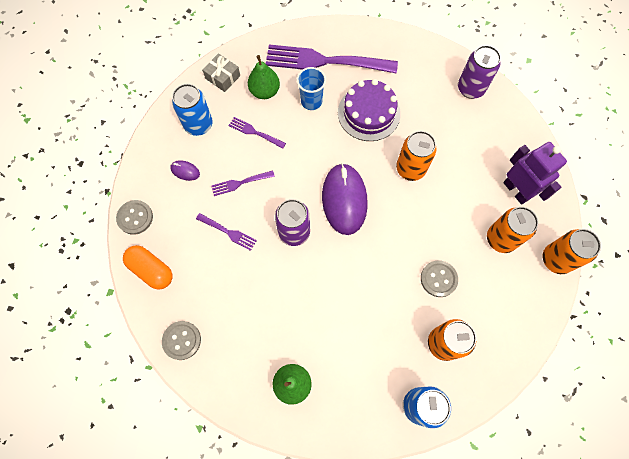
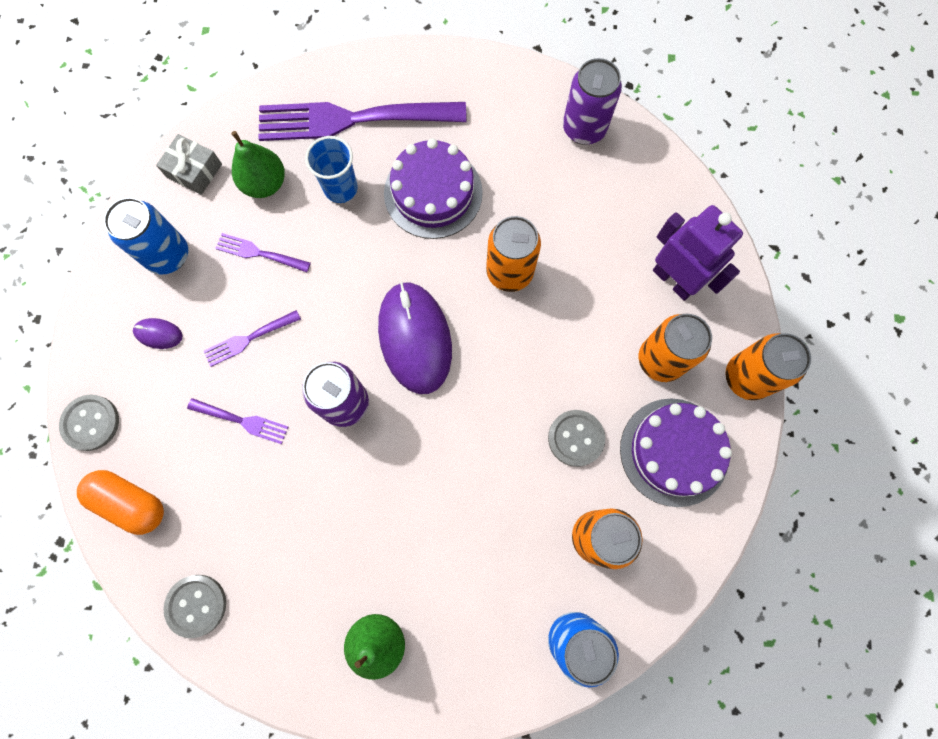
camera: 10 degrees left, 5 degrees up
none -> purple cake [620,398,732,507]

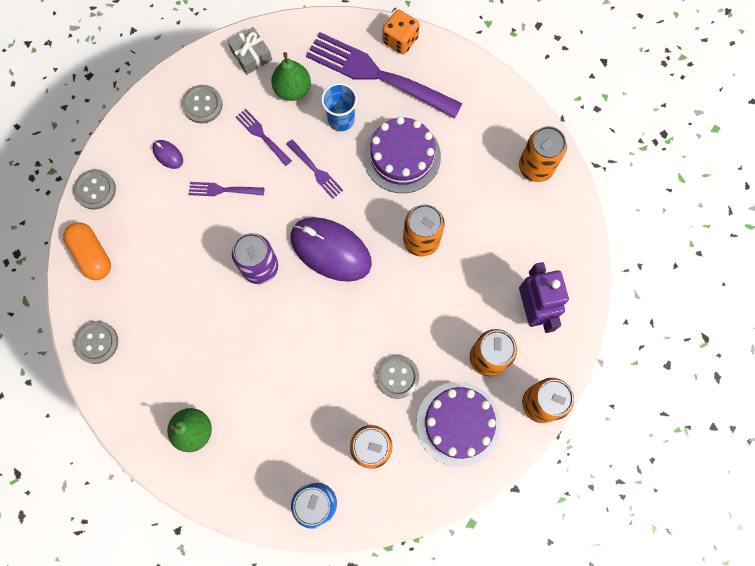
camera: 30 degrees right, 0 degrees up
blue can [104,197,188,275] -> grey button [182,85,223,123]
purple fork [187,398,288,444] -> purple fork moved to [286,139,343,199]
purple mouse [378,282,452,394] -> purple mouse turned 75 degrees counterclockwise [290,217,372,282]
purple can [563,58,622,145] -> orange can [519,126,567,182]
none -> orange dice [382,9,420,54]

